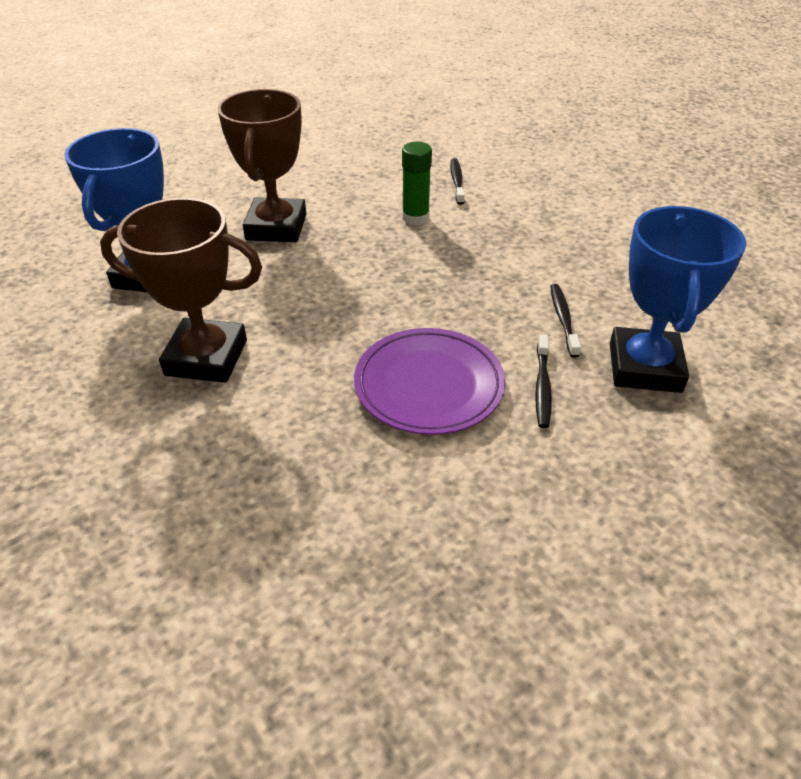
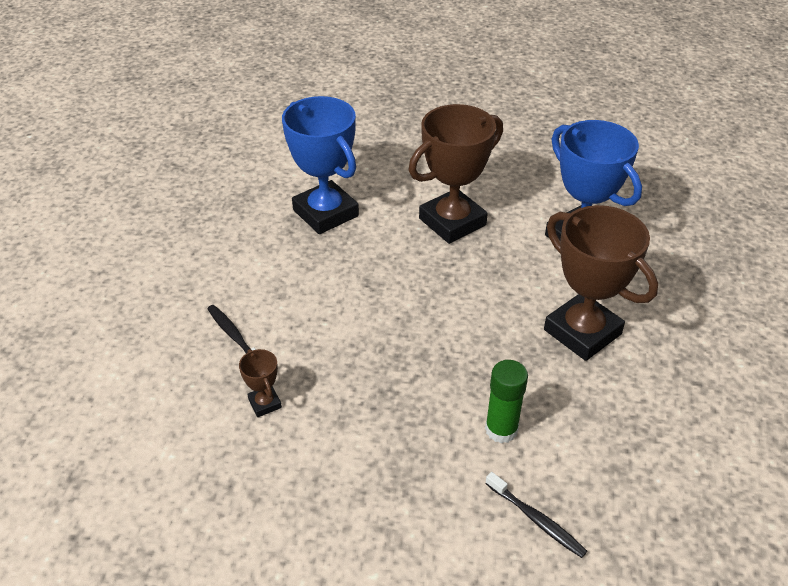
camera: 135 degrees right, 0 degrees up
purple plate [354,328,505,435] -> none
black toothbrush [550,284,581,358] -> brown trophy [239,349,282,417]
blue trophy [610,206,746,393] -> blue trophy moved to [282,96,359,234]

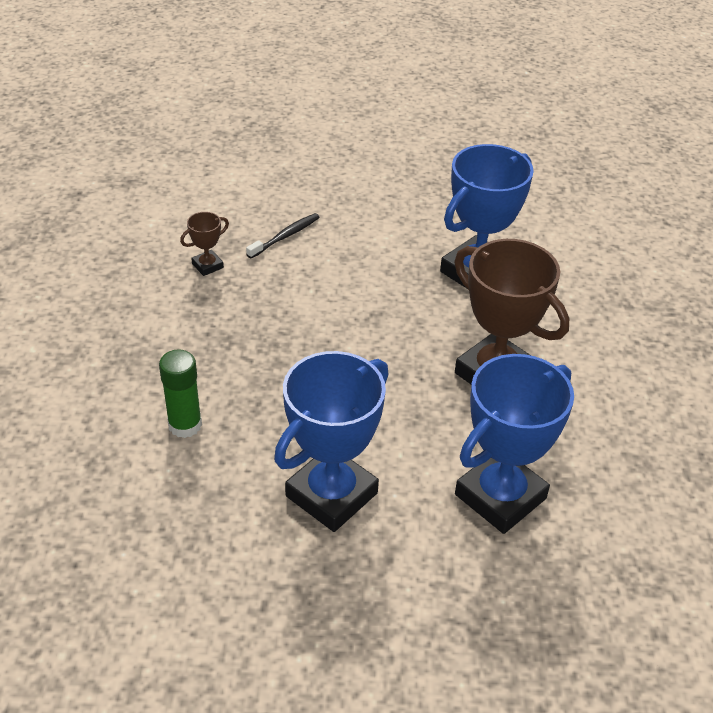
camera: 80 degrees right, 0 degrees up
black toothbrush [485,472,587,558] -> none
brown trophy [544,205,658,361] -> blue trophy [274,351,389,532]

